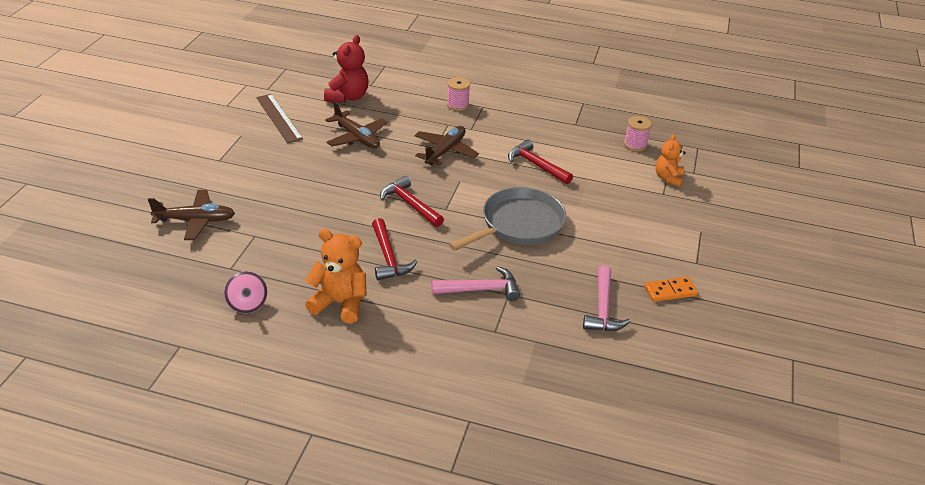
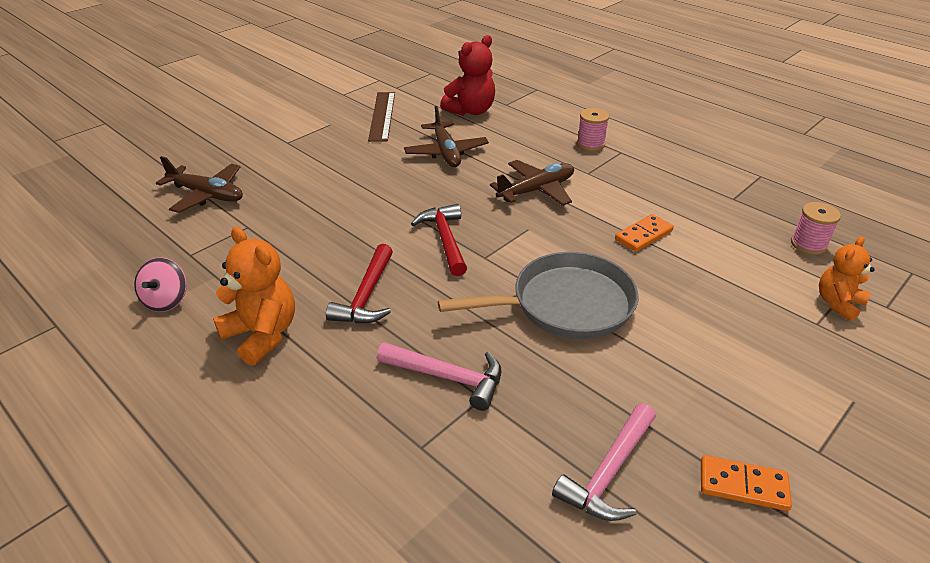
camera: 30 degrees right, 0 degrees up
red hammer [508,139,573,184] -> orange domino [615,214,674,252]

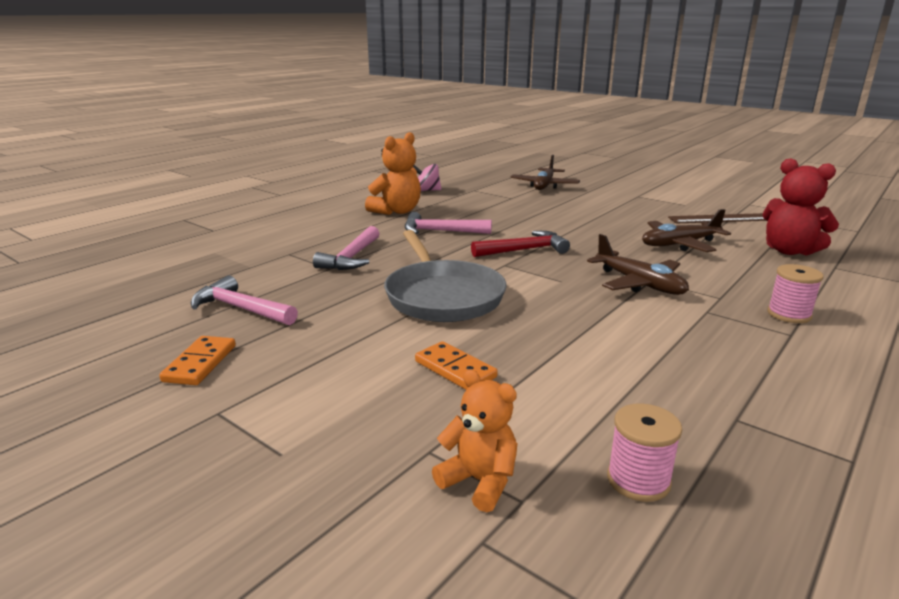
camera: 85 degrees right, 15 degrees down
red hammer [326,244,393,324] -> pink hammer [405,212,492,234]
orange domino [615,214,674,252] -> orange domino moved to [415,341,498,390]

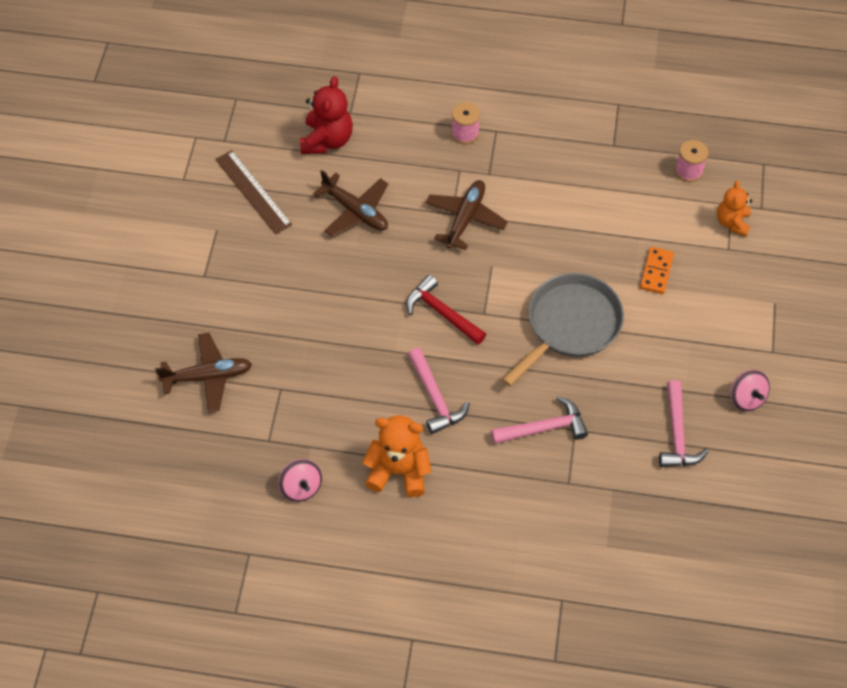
camera: 120 degrees left, 35 degrees up
orange domino [159,336,236,385] -> pink spinning top [730,370,770,411]

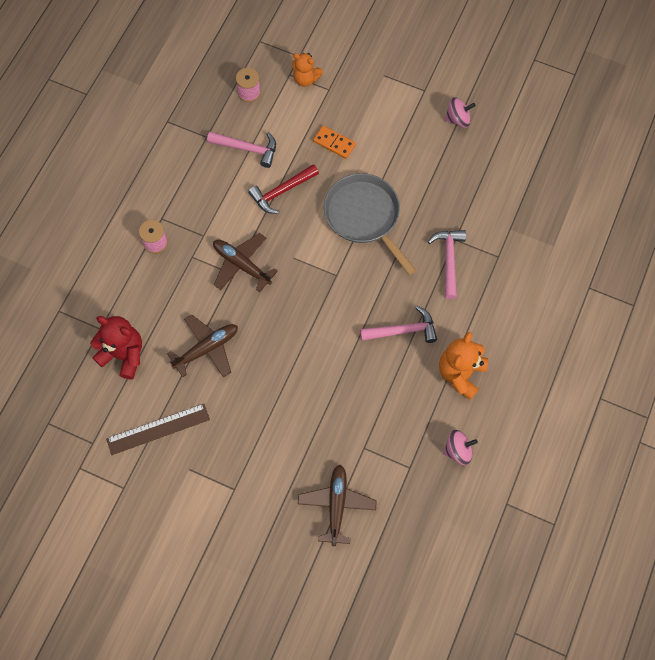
camera: 75 degrees left, 10 degrees up
red hammer [406,275,486,345] -> red hammer moved to [248,164,319,214]
pink hammer [659,380,709,467] -> pink hammer moved to [207,132,276,168]

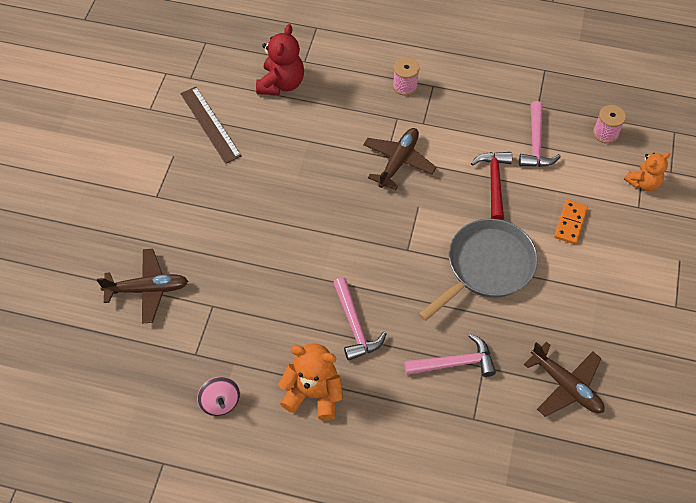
camera: 80 degrees right, 10 degrees down
brown plane [167,314,238,378] -> brown plane moved to [524,342,605,417]
red hammer [248,164,319,214] -> red hammer turned 45 degrees clockwise [471,152,512,220]
orange teddy bear [292,53,323,87] -> orange teddy bear turned 135 degrees counterclockwise [624,152,670,191]
pink spinning top [445,97,476,128] -> none

